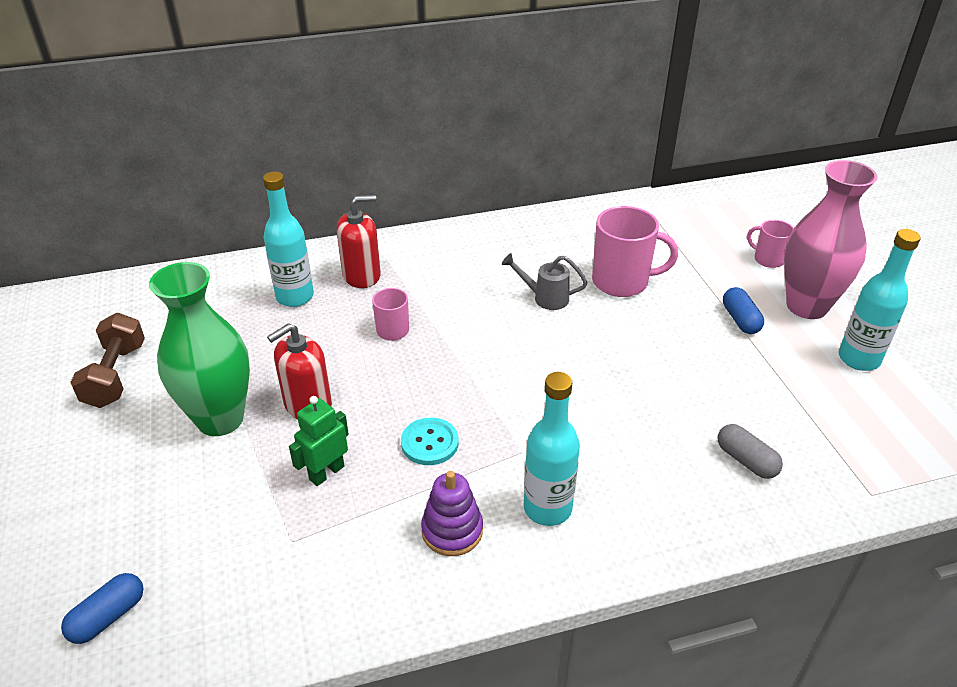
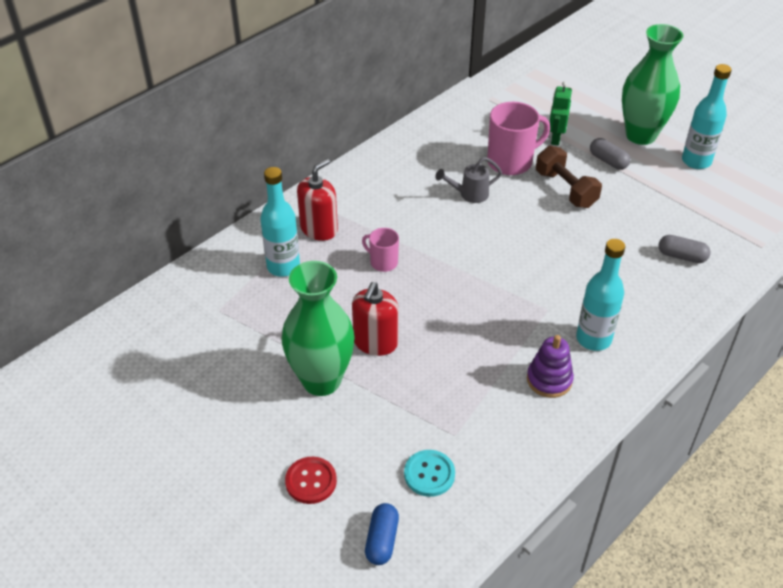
camera: 30 degrees left, 5 degrees up
brown dumbbell [70,313,145,408] -> brown dumbbell moved to [536,146,602,208]
green robot [289,396,349,486] -> green robot moved to [550,81,572,145]
turquoise button [401,418,459,465] -> turquoise button moved to [404,450,455,497]
blue capsule [723,287,764,334] -> grey capsule [590,138,631,170]
pink mug [747,220,794,268] -> none
pink vase [784,160,877,319] -> green vase [622,24,684,145]
none -> red button [285,457,337,504]

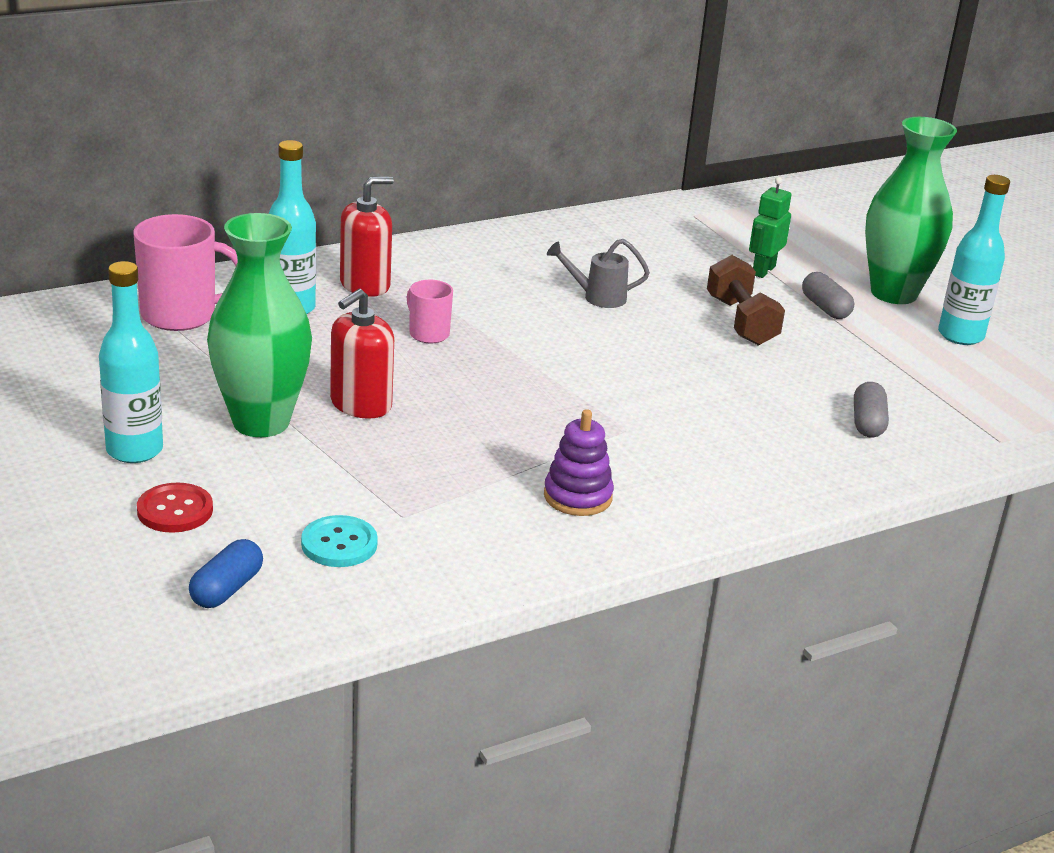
camera: 15 degrees right, 15 degrees down
pink mug [487,102,550,175] -> pink mug moved to [133,214,238,331]
turquoise bottle [576,239,625,351] -> turquoise bottle moved to [99,261,163,463]
grey capsule [659,235,711,263] -> grey capsule turned 60 degrees clockwise [854,382,889,438]

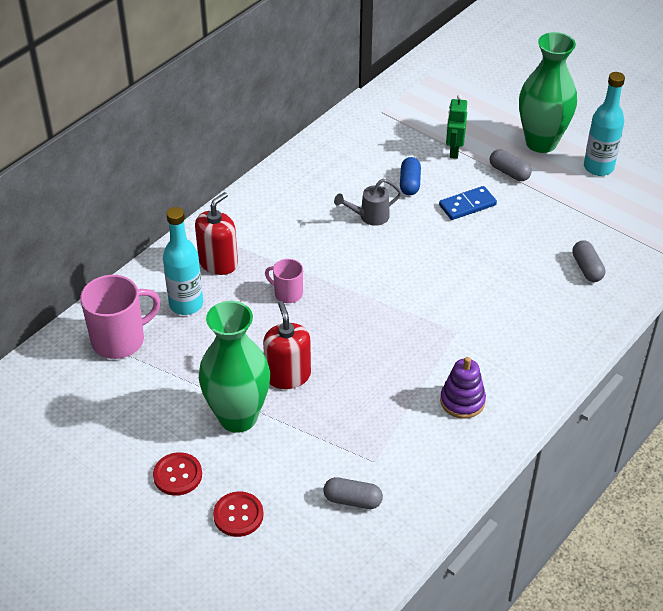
camera: 20 degrees left, 15 degrees up
turquoise bottle [99,261,163,463] -> red button [153,452,202,496]
blue capsule [189,539,263,608] -> blue capsule moved to [400,157,421,195]
turquoise button [301,515,378,567] -> grey capsule [323,477,383,509]
red soap dispenser [330,289,394,419] -> red soap dispenser turned 150 degrees clockwise [263,301,311,389]
brown dumbbell [707,255,785,346] -> blue domino [439,186,497,220]

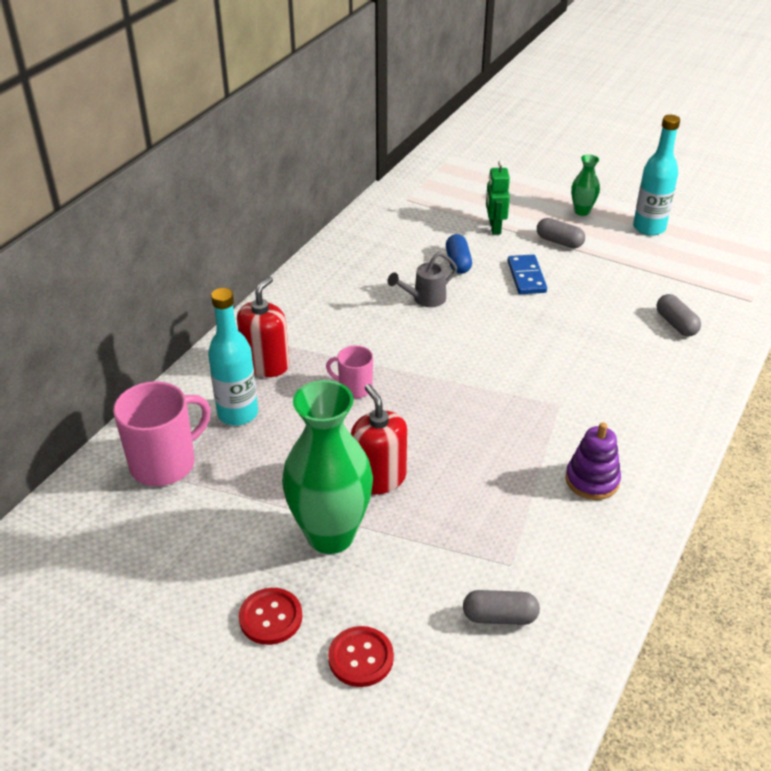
camera: 10 degrees left, 5 degrees down
blue domino [439,186,497,220] -> blue domino turned 60 degrees counterclockwise [507,255,547,294]
green vase [519,32,577,153] -> green vase [571,154,600,216], size x0.47

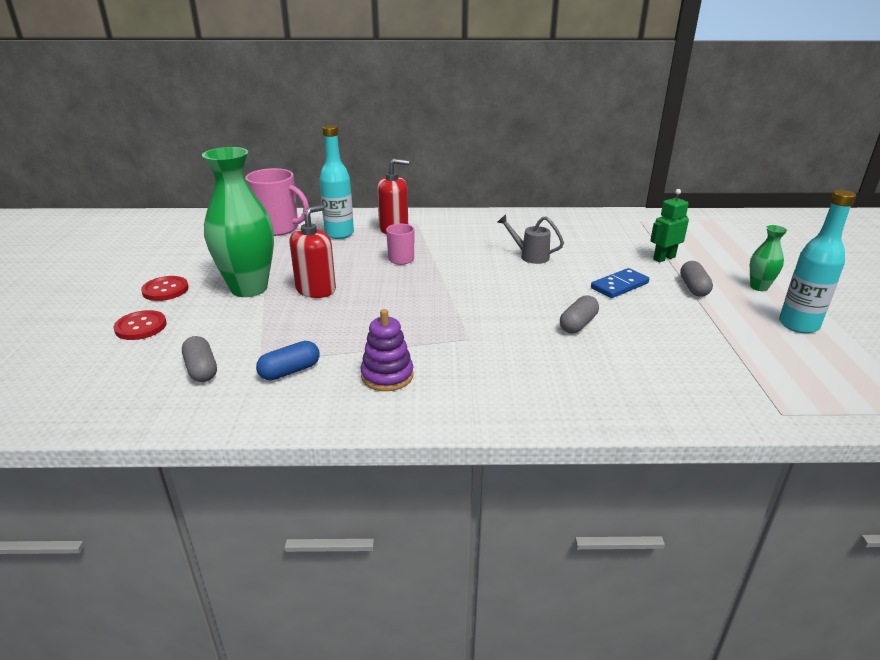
camera: 60 degrees right, 10 degrees down
blue capsule [446,234,472,274] -> blue capsule moved to [256,341,320,380]
grey capsule [656,294,701,336] -> grey capsule moved to [560,295,599,333]

